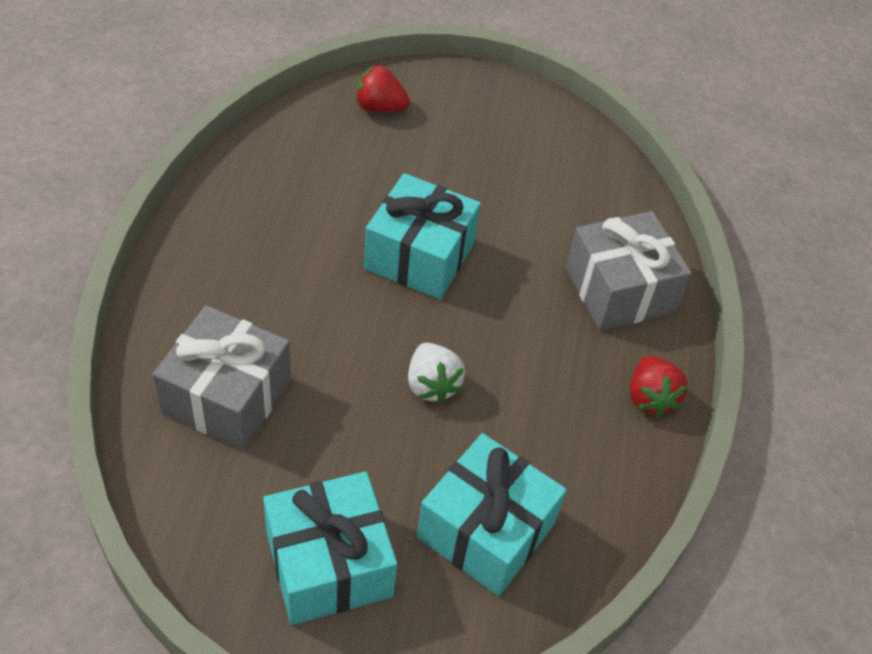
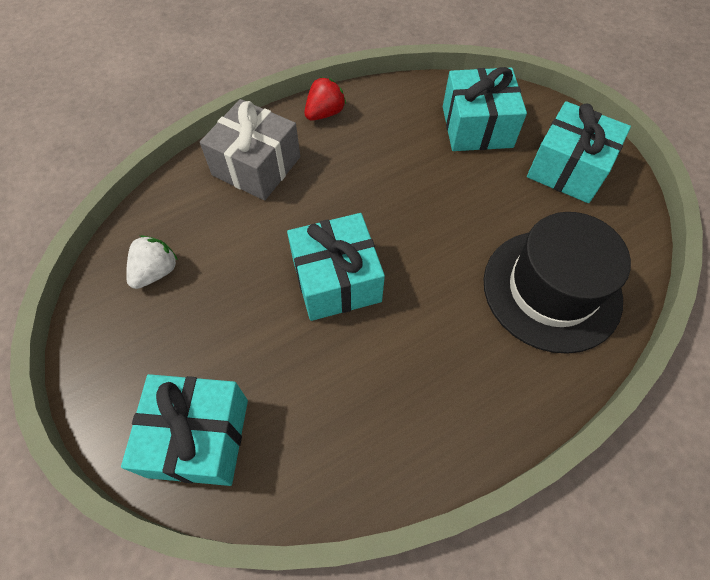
camera: 125 degrees left, 10 degrees up
grey gift [152,305,291,450] -> black hat [484,212,631,354]
red strawberry [355,65,410,112] -> turquoise gift [121,374,248,486]
white strawberry [408,343,465,404] -> white strawberry moved to [126,235,178,289]

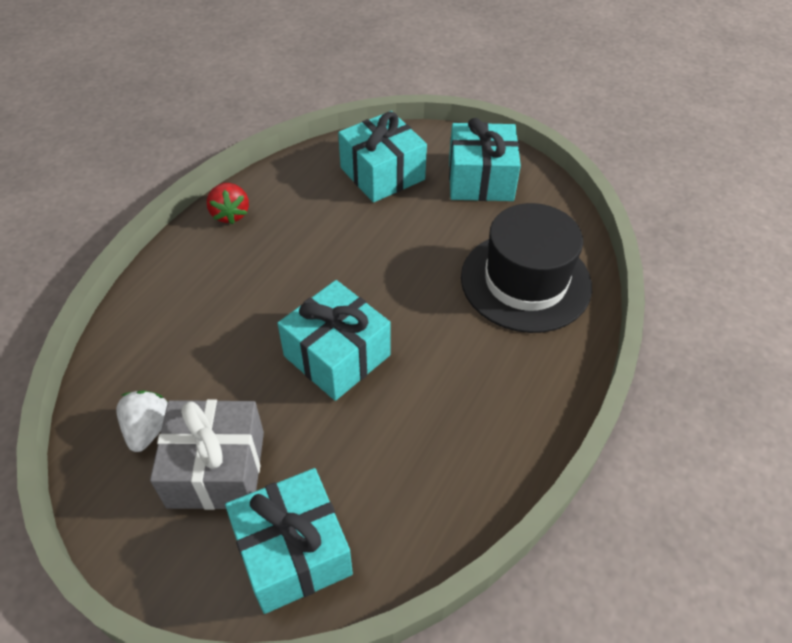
camera: 30 degrees left, 10 degrees down
grey gift [200,99,300,200] -> grey gift moved to [150,399,264,510]
red strawberry [304,77,346,121] -> red strawberry turned 150 degrees clockwise [207,183,249,225]

